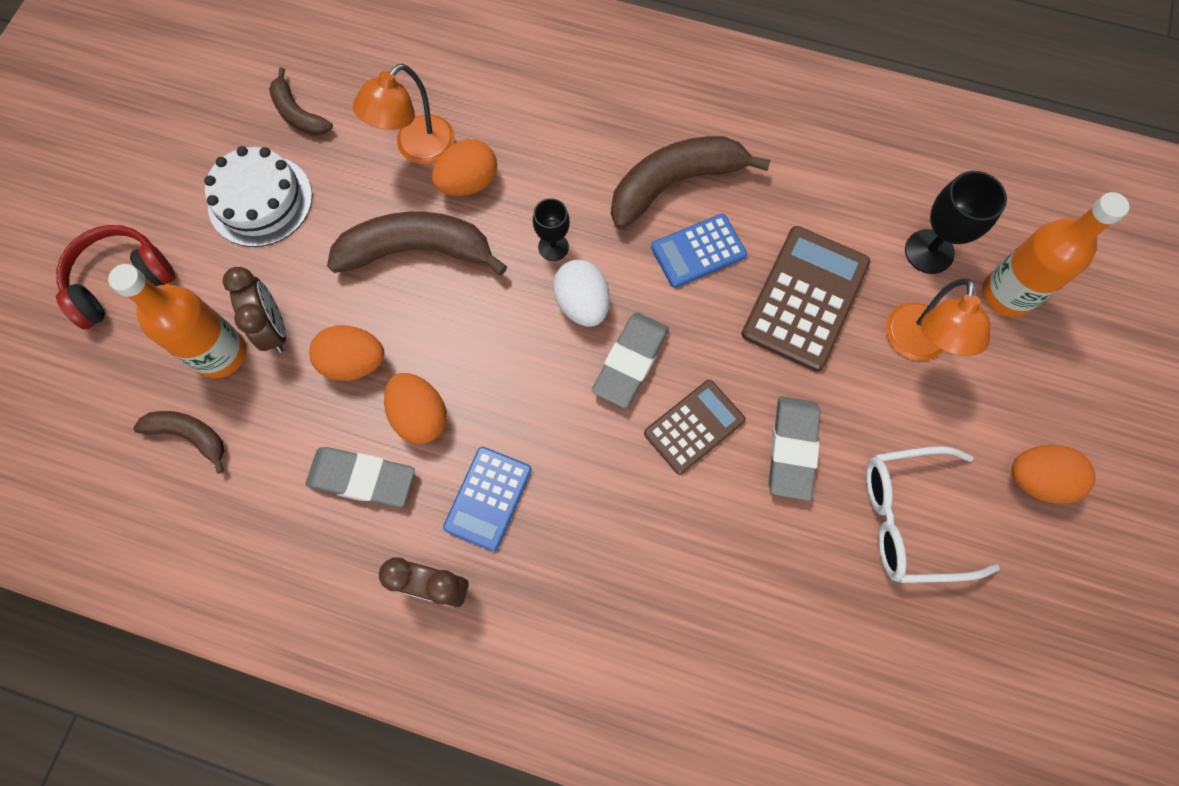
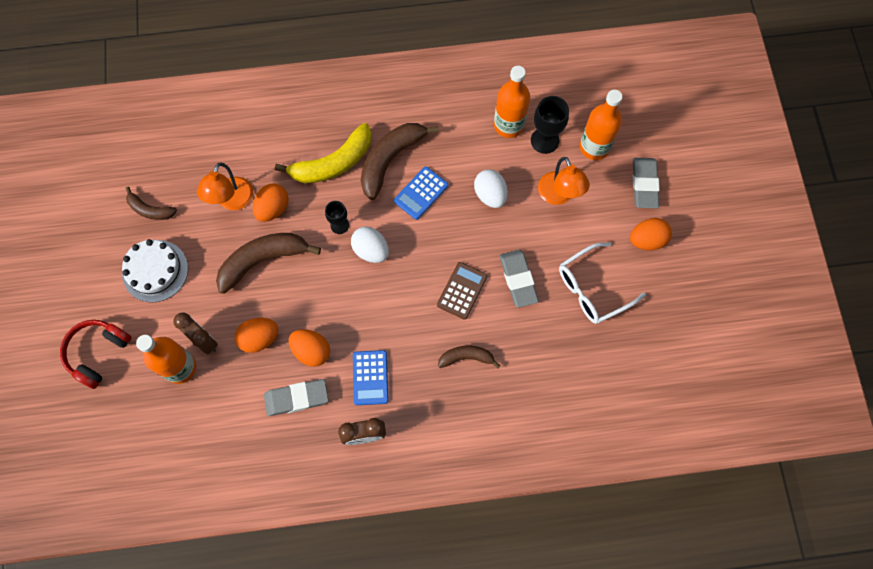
camera: 25 degrees left, 0 degrees up
brown banana [133,411,224,474] -> brown banana moved to [438,346,501,369]
grey eraser [592,312,669,408] -> grey eraser moved to [632,158,660,208]
brown calculator [741,226,871,372] -> white egg [474,169,508,208]
none -> yellow banana [275,123,372,183]
none -> orange bottle [494,66,530,138]

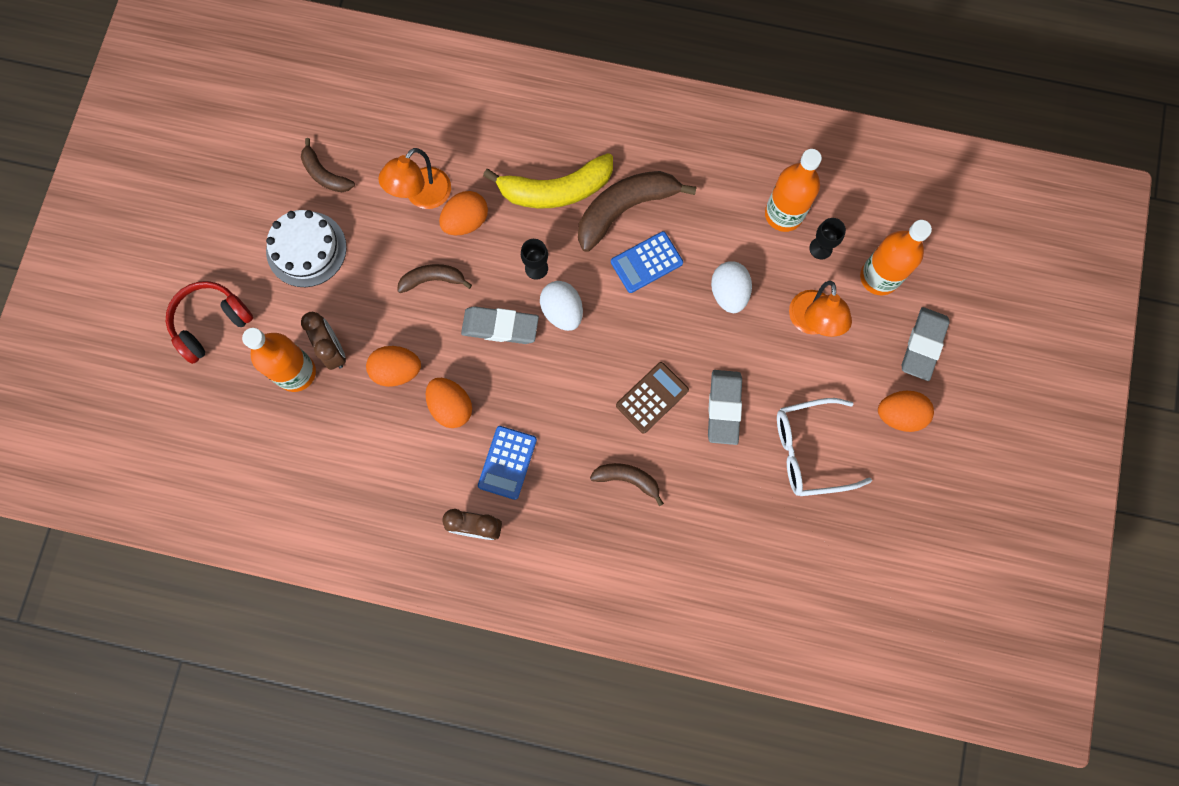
camera: 20 degrees right, 5 degrees up
brown banana [216,233,321,294] -> brown banana [397,264,472,293], size x0.56
grey eraser [264,379,329,416] -> grey eraser moved to [461,306,539,344]
black goblet [531,96,569,154] -> black goblet [809,218,846,259], size x0.63

